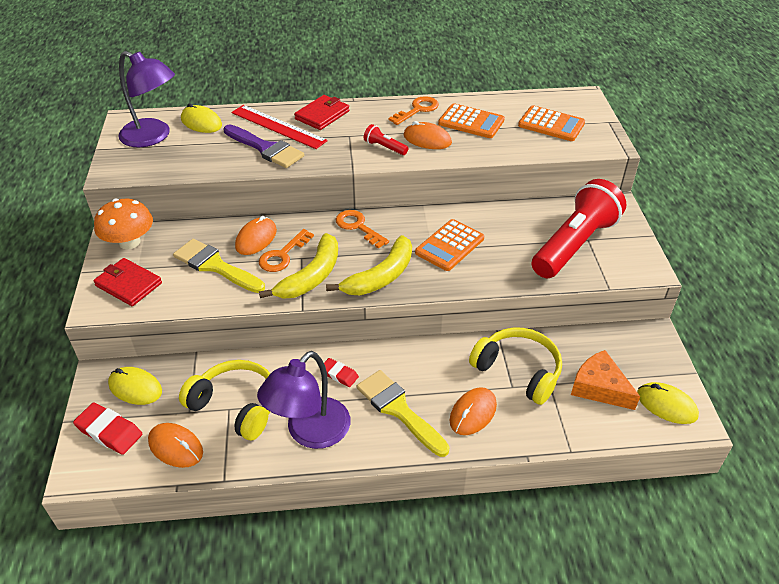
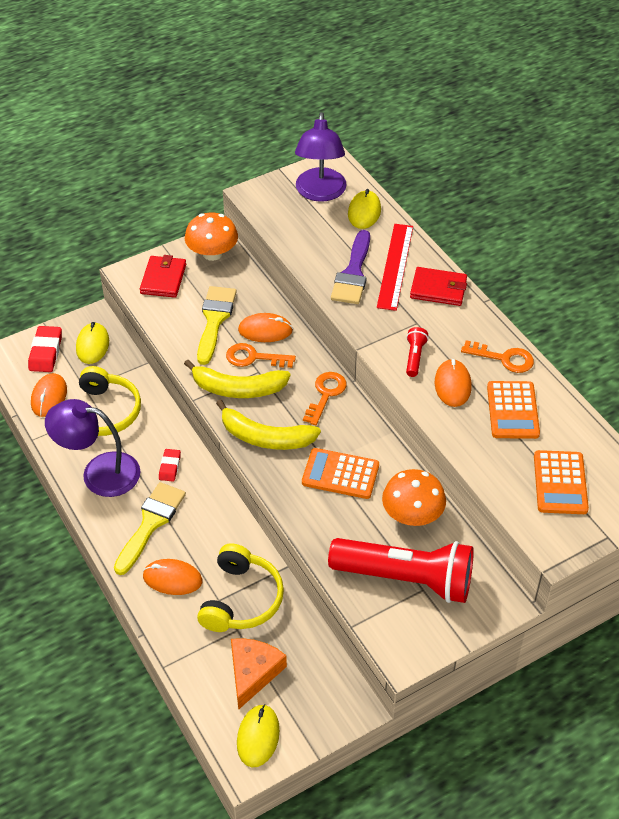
camera: 65 degrees right, 5 degrees up
none -> orange mushroom [382,469,446,526]

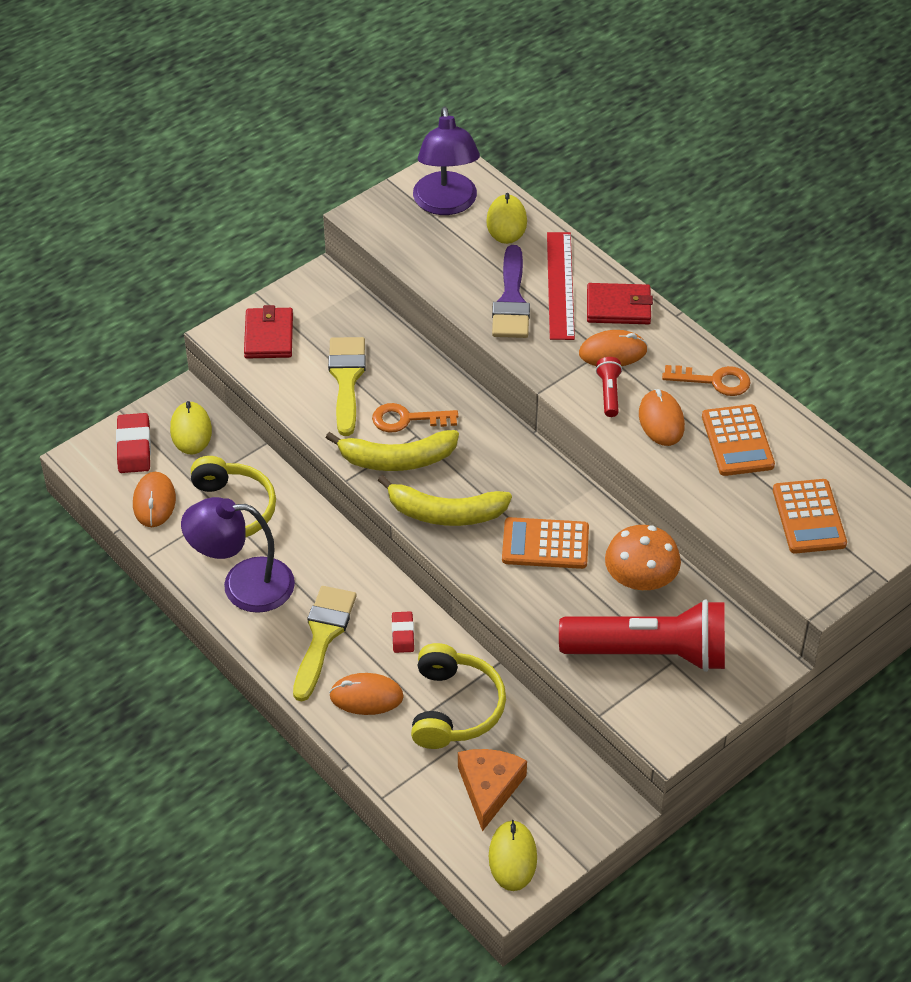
camera: 10 degrees left, 0 degrees up
red eraser [159,449,181,481] -> red eraser moved to [392,611,414,653]
orange mushroom [185,213,238,261] -> none
orange mouse [238,313,293,342] -> orange mouse moved to [579,330,648,366]
orange key [303,372,347,425] -> none

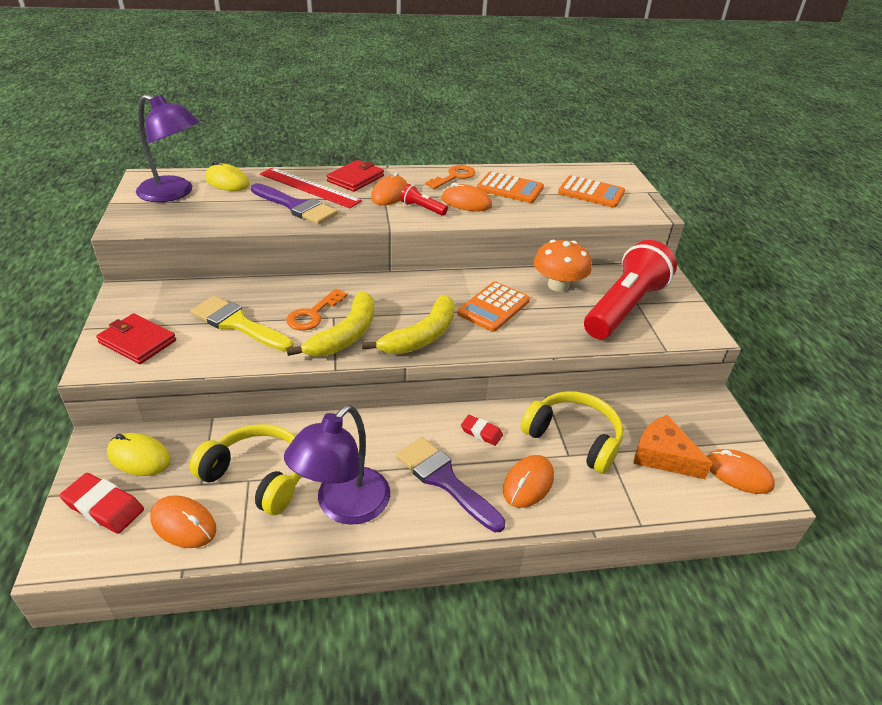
camera: 60 degrees left, 10 degrees down
yellow brush [293,586,357,701] -> purple brush [396,437,505,532]
yellow mouse [489,820,537,891] -> orange mouse [706,449,775,494]

